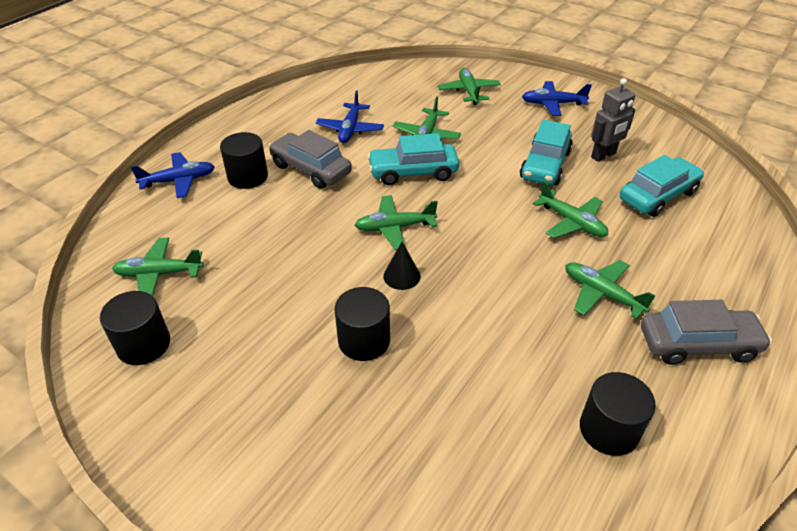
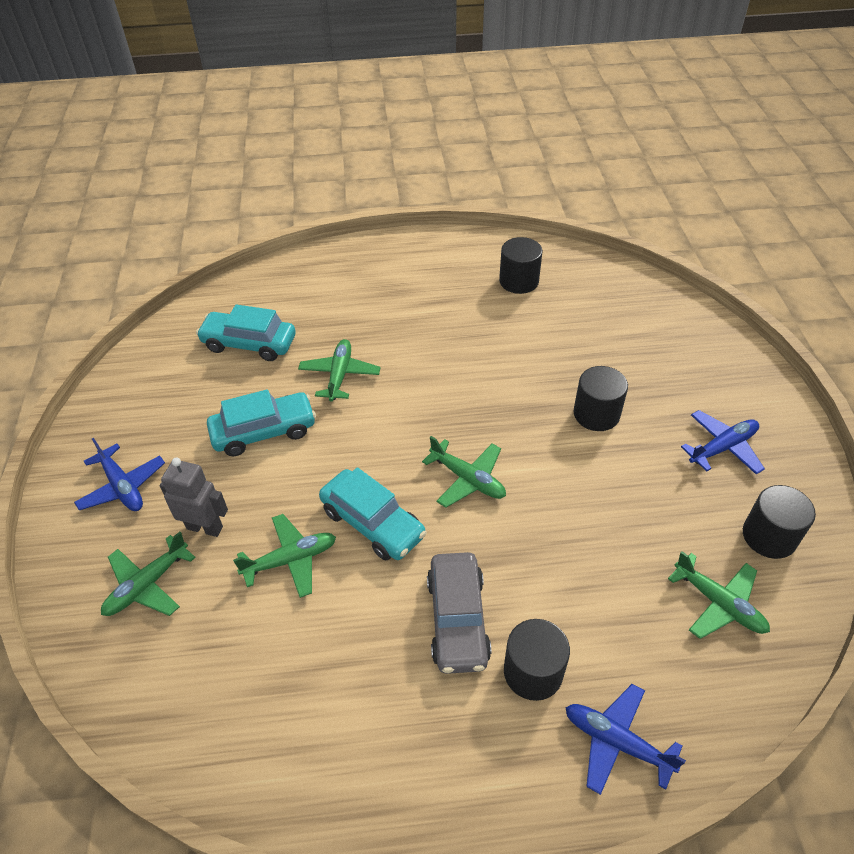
camera: 130 degrees left, 5 degrees up
blue plane [316,91,384,143] -> blue plane moved to [681,410,765,474]
black cone [383,242,420,290] -> none
green plane [565,260,655,319] -> none
grey robot [591,78,635,162] -> grey robot moved to [160,458,228,537]
grey car [641,300,772,365] -> none

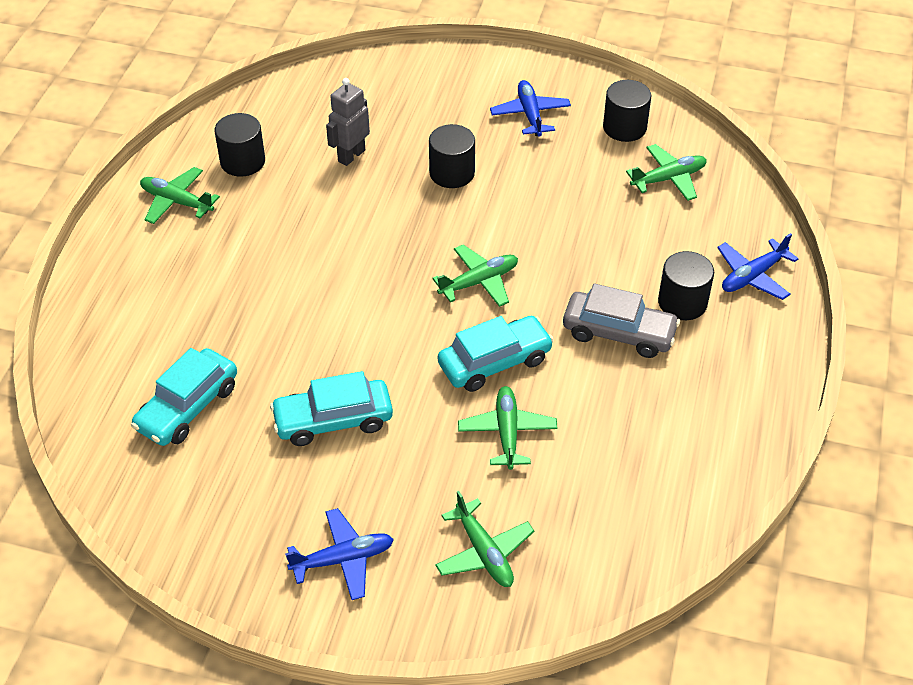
camera: 70 degrees left, 0 degrees up
grey robot [160,458,228,537] -> grey robot moved to [326,78,370,166]
turquoise car [207,389,316,456] -> turquoise car turned 105 degrees counterclockwise [270,371,393,446]
green plane [298,339,381,402] -> green plane moved to [140,167,220,224]

